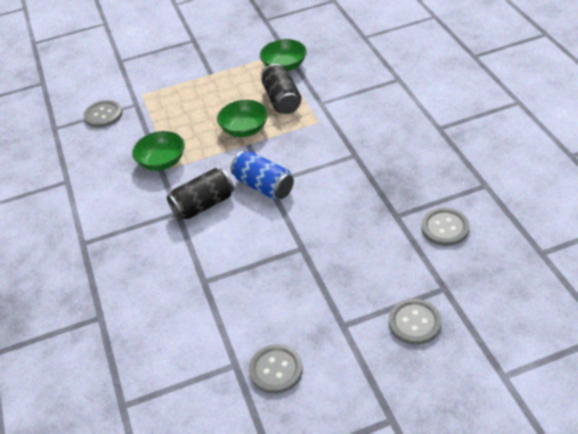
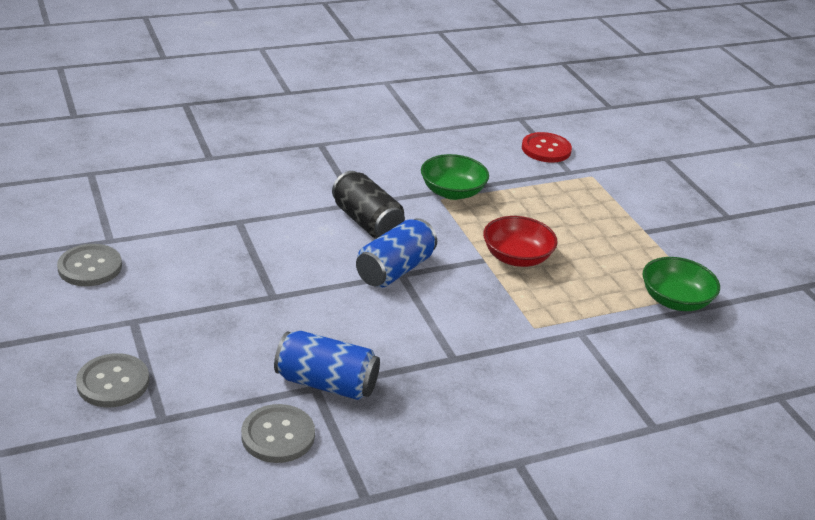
camera: 80 degrees right, 10 degrees down
grey button [84,100,123,128] -> red button [522,132,572,163]
green bowl [217,100,268,137] -> red bowl [483,216,558,267]
black can [262,64,301,114] -> none
none -> blue can [274,331,380,400]

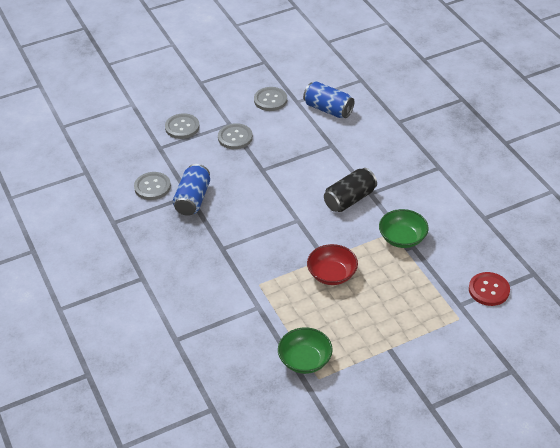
camera: 90 degrees right, 10 degrees up
blue can [356,218,437,287] -> blue can moved to [303,81,354,118]
none -> grey button [218,123,253,149]

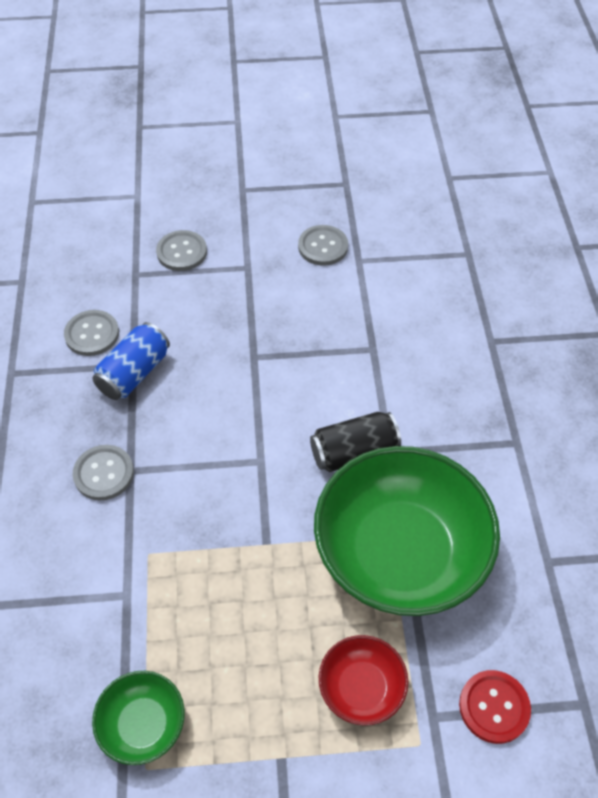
camera: 20 degrees right, 10 degrees up
grey button [218,123,253,149] -> grey button moved to [72,445,134,501]
blue can [303,81,354,118] -> none
red bowl [307,244,358,285] -> red bowl moved to [319,635,408,726]
green bowl [379,209,429,248] -> green bowl [314,446,500,616], size x2.19

